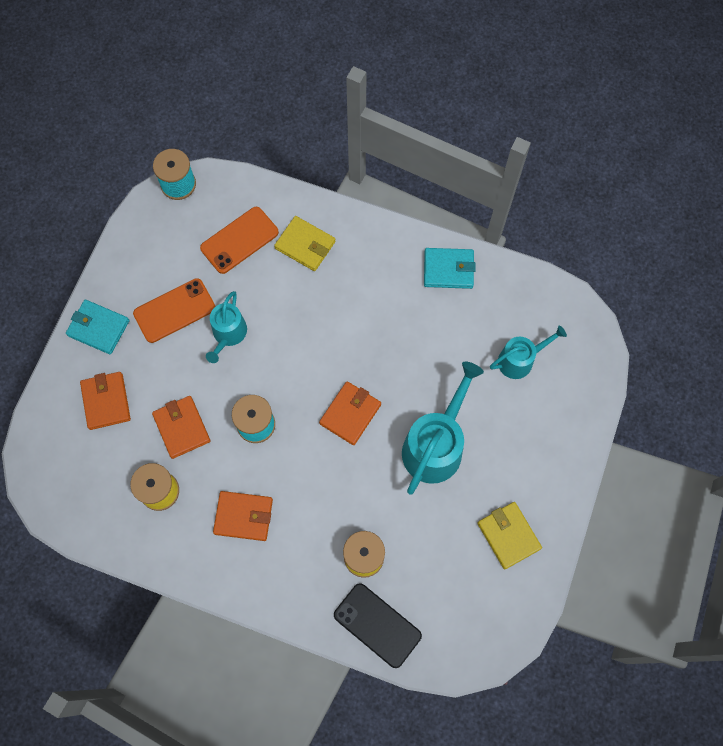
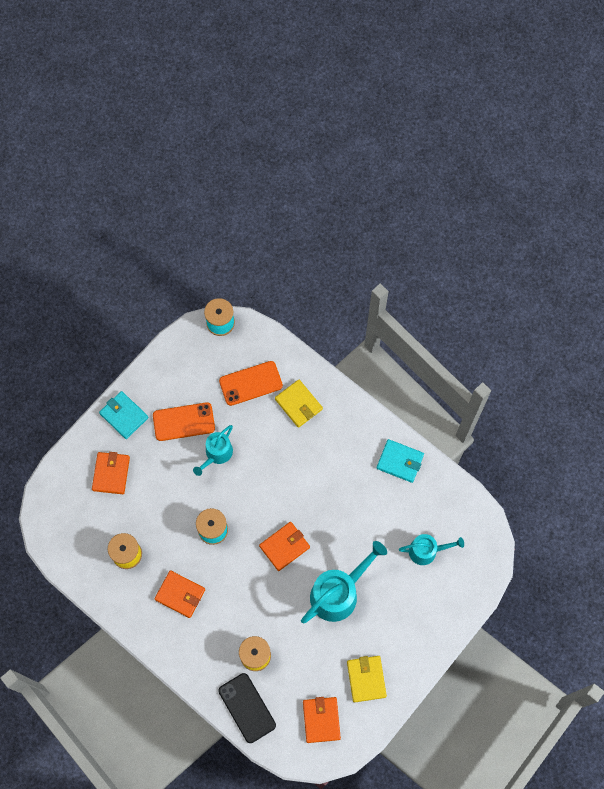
camera: 20 degrees right, 0 degrees up
orange wallet [152,396,210,459] -> orange wallet moved to [303,697,341,743]

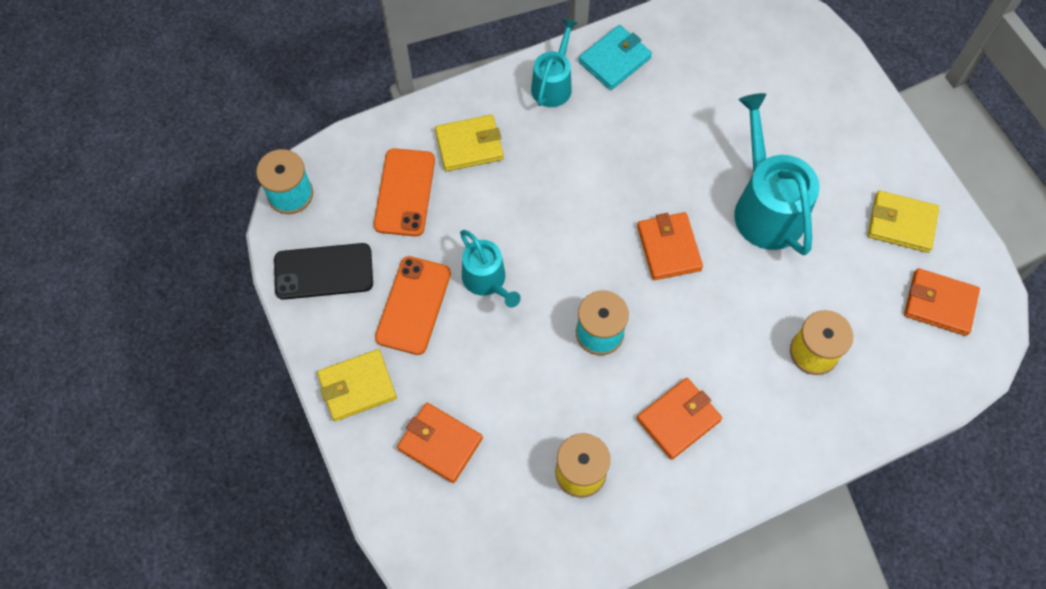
camera: 65 degrees left, 5 degrees down
turquoise wallet [99,391,148,439] -> yellow wallet [317,349,397,421]
black phone [218,673,276,743] -> black phone moved to [274,243,373,300]
turquoise watering can [399,534,464,565] -> turquoise watering can moved to [531,18,578,107]

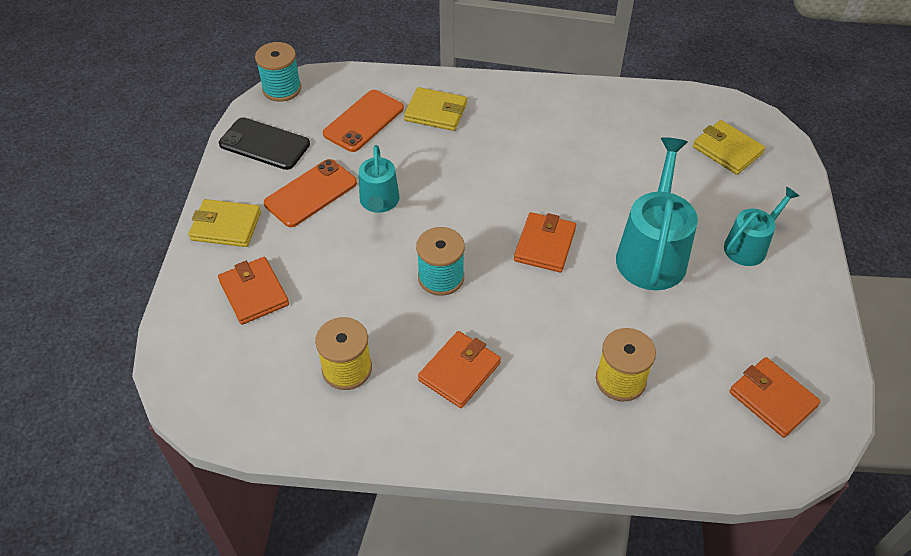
camera: 30 degrees right, 15 degrees down
turquoise watering can [531,18,578,107] -> turquoise watering can moved to [724,186,799,266]
turquoise wallet [578,25,652,90] -> none
orange wallet [637,378,722,460] -> orange wallet turned 45 degrees counterclockwise [418,331,501,408]
yellow wallet [868,191,939,253] -> yellow wallet moved to [693,120,765,175]

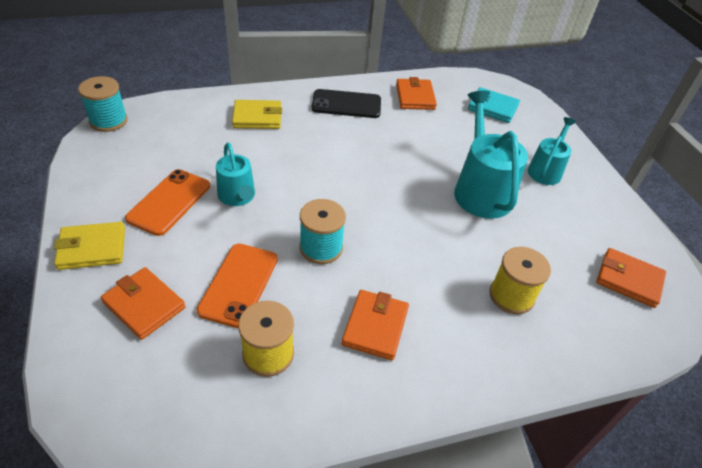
camera: 25 degrees left, 5 degrees down
black phone [219,117,310,170] -> black phone moved to [311,89,381,118]
orange phone [323,90,404,152] -> orange phone moved to [196,244,278,328]
orange wallet [514,212,576,273] -> orange wallet moved to [396,77,437,110]
yellow wallet [693,120,765,175] -> turquoise wallet [468,87,520,123]

